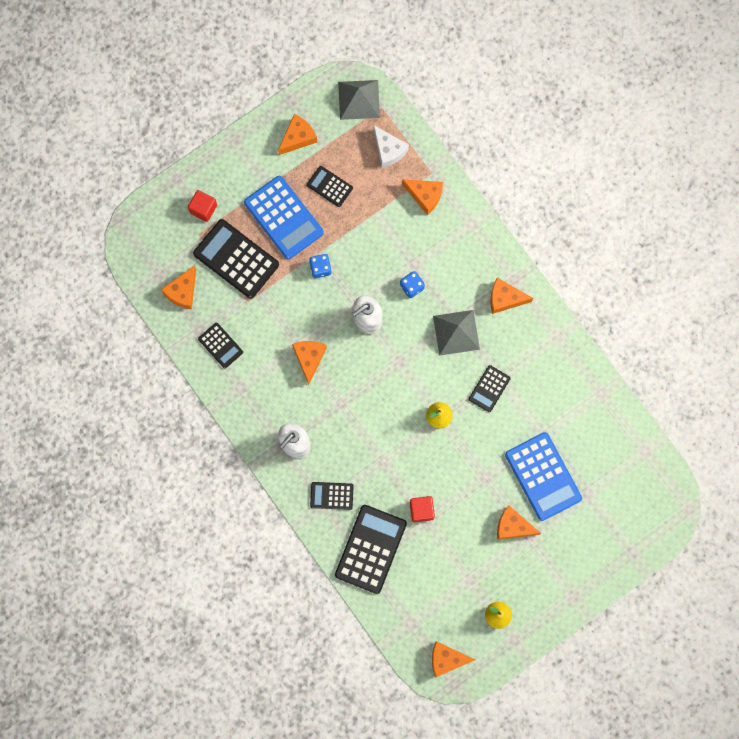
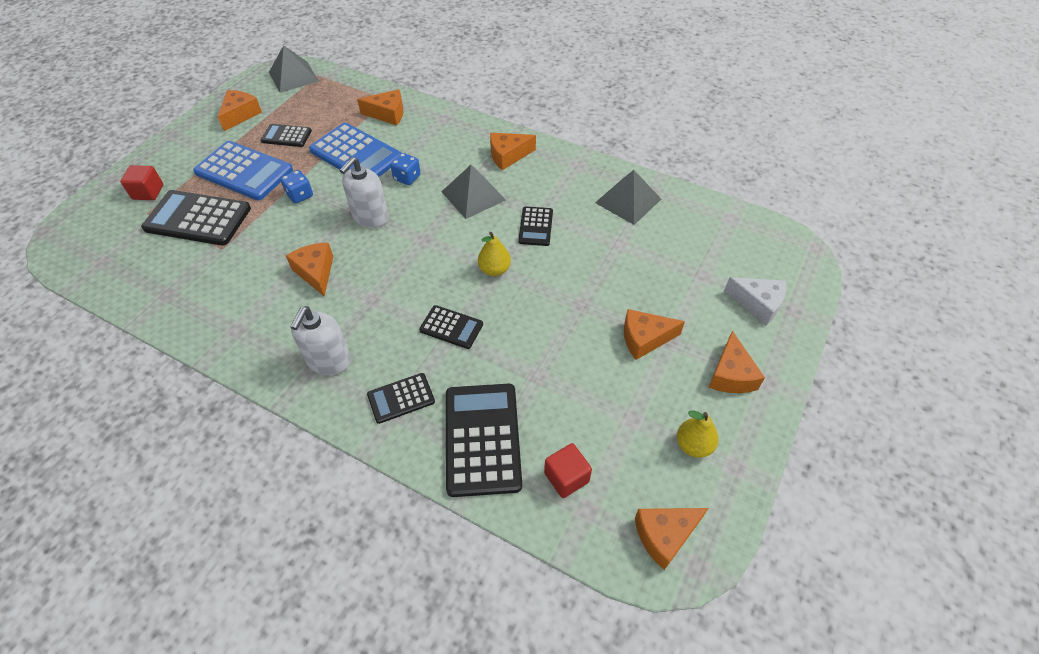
camera: 25 degrees left, 25 degrees down
orange cheese [161,265,196,309] -> orange cheese moved to [709,331,765,393]
black calculator [198,323,243,368] -> black calculator moved to [419,305,483,349]
white cheese [373,125,409,168] -> white cheese moved to [724,277,786,325]
red cube [410,496,435,522] -> red cube moved to [544,443,592,498]
blue calculator [505,432,582,521] -> blue calculator moved to [309,123,401,177]
none -> grey pyramid [595,170,661,225]

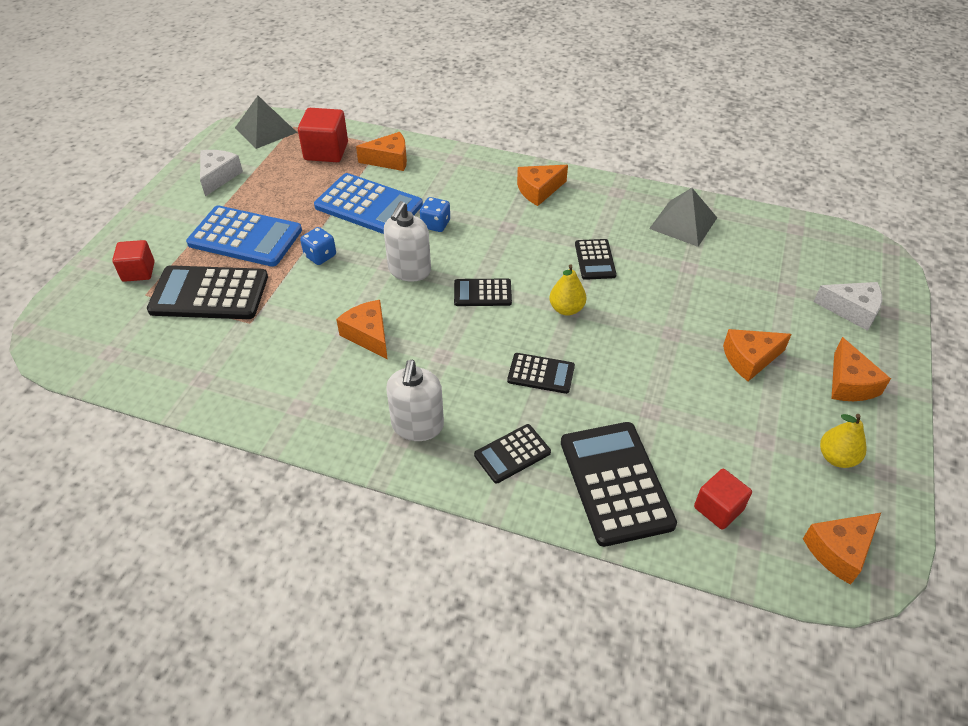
camera: 10 degrees left, 5 degrees down
orange cheese [218,90,262,131] -> white cheese [200,150,243,197]
black calculator [261,124,312,147] -> black calculator moved to [454,279,512,306]
grey pyramid [441,165,506,219] -> none
none -> red cube [298,108,348,162]

